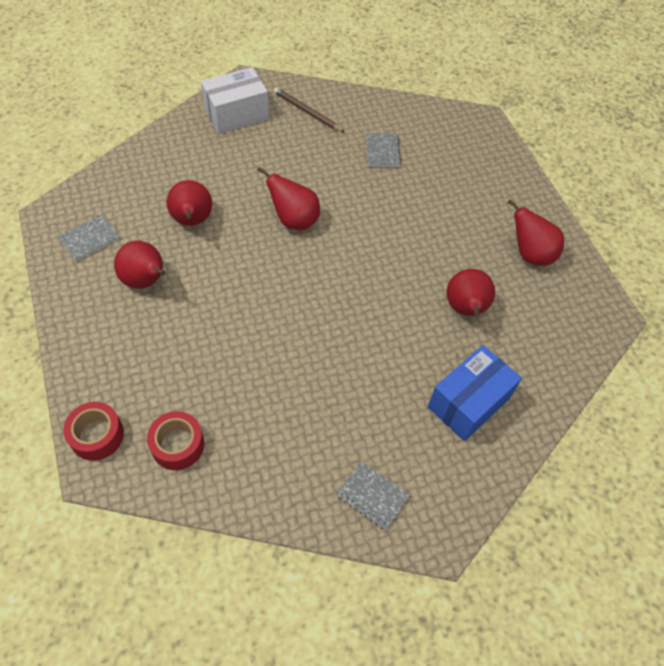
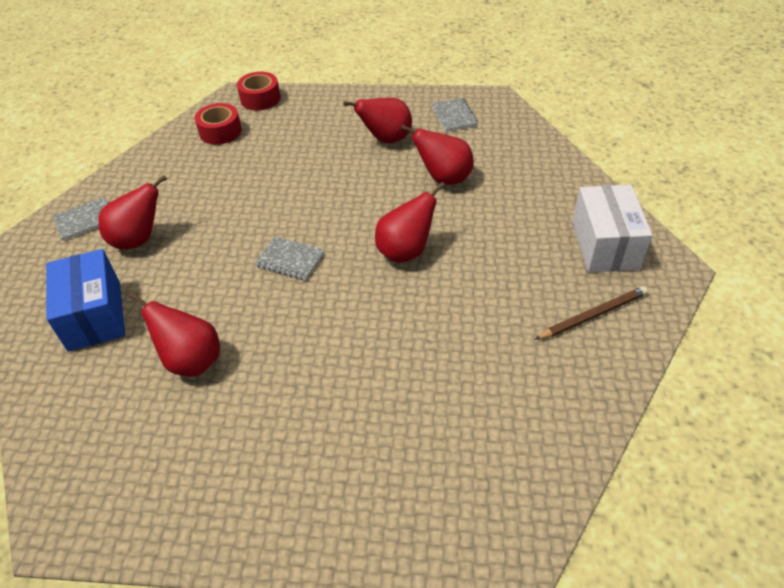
camera: 120 degrees right, 10 degrees down
grey notebook [366,133,401,167] -> grey notebook moved to [255,236,324,280]
red pear [507,199,564,266] -> red pear moved to [98,175,167,250]

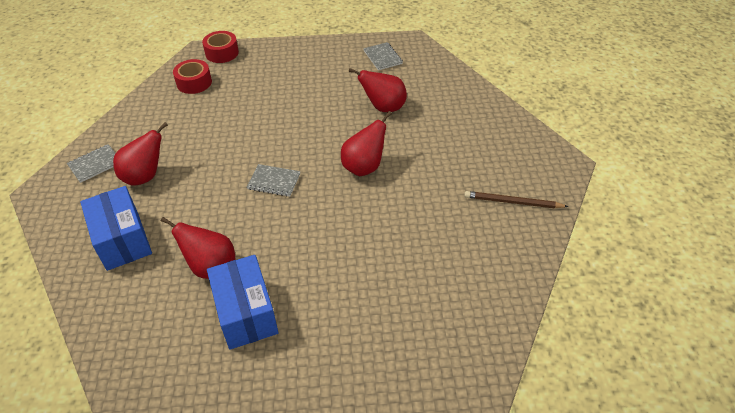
camera: 10 degrees left, 0 degrees up
red pear [343,98,412,143] -> none
brown pencil [534,286,648,340] -> brown pencil turned 135 degrees counterclockwise [464,191,569,208]
white box [572,185,652,272] -> none
none -> blue box [207,255,279,349]

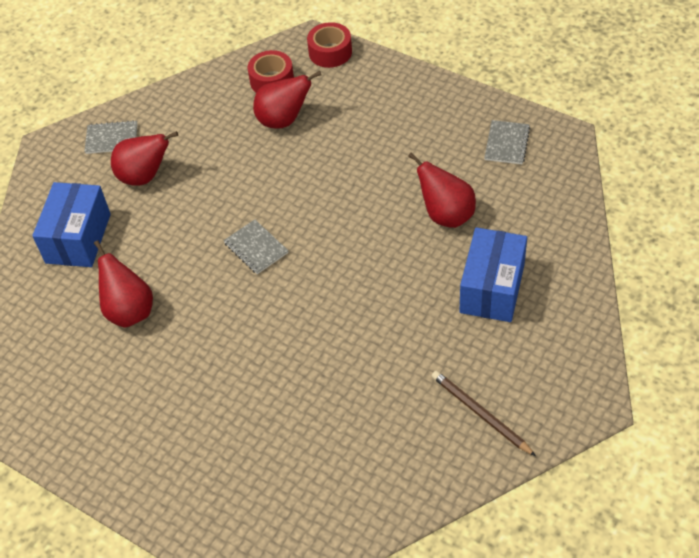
camera: 40 degrees right, 5 degrees up
blue box [207,255,279,349] -> blue box moved to [459,227,527,322]
red pear [341,111,392,176] -> red pear moved to [253,71,321,129]

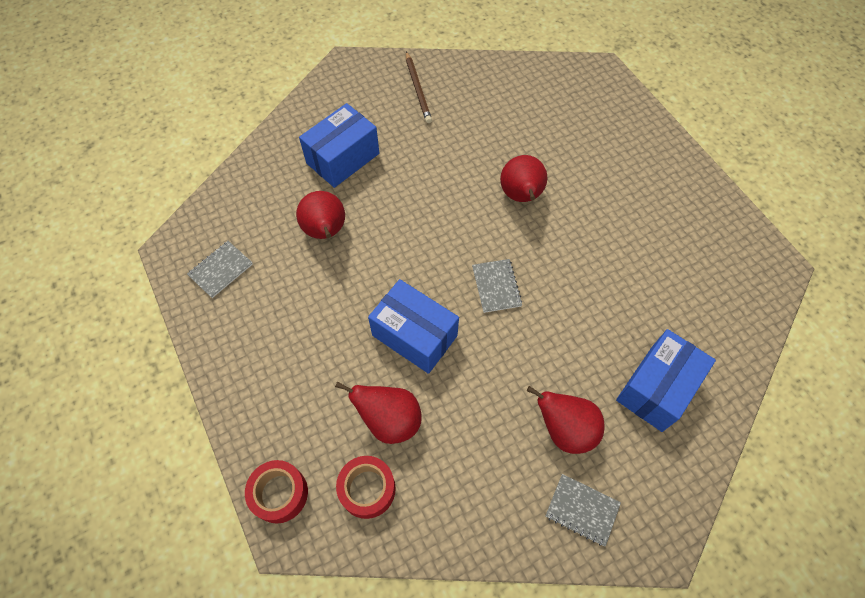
camera: 155 degrees left, 10 degrees up
red pear [94,240,153,328] -> red pear moved to [500,155,547,202]
none -> blue box [368,279,459,374]

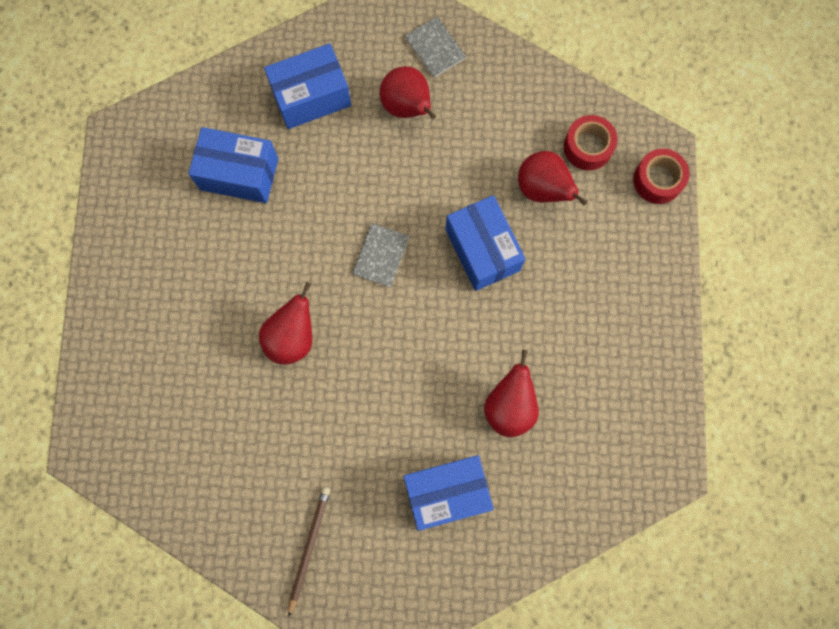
camera: 150 degrees left, 15 degrees up
grey notebook [187,241,253,298] -> none
none -> blue box [188,127,278,203]

